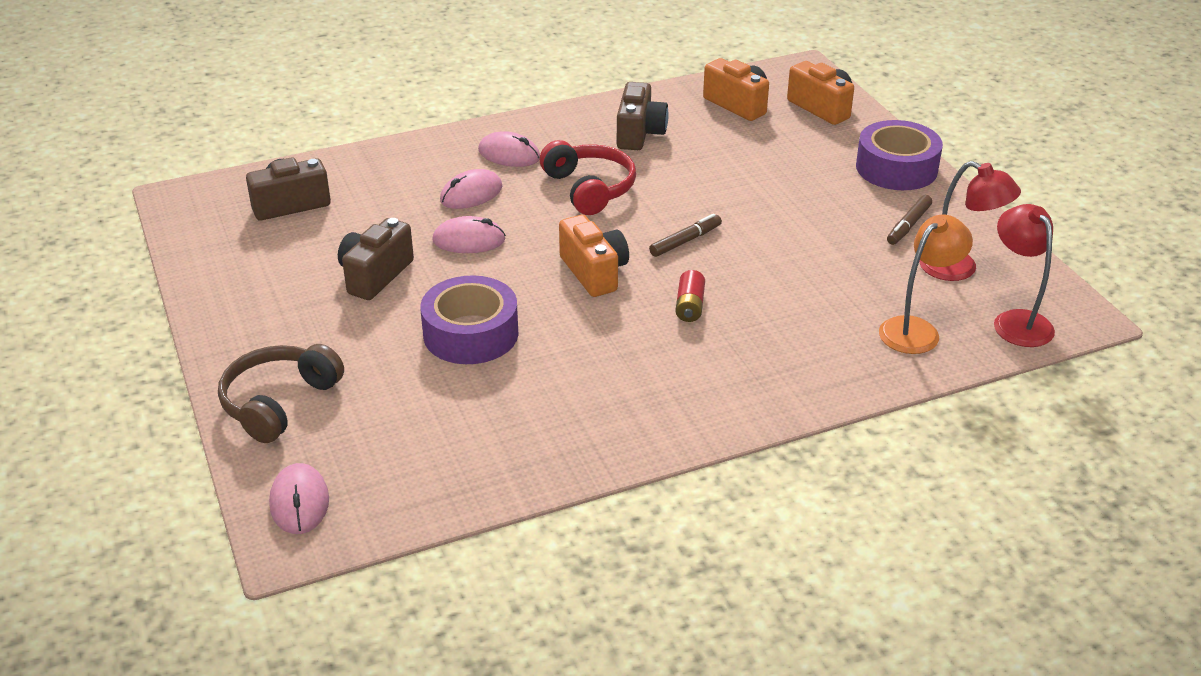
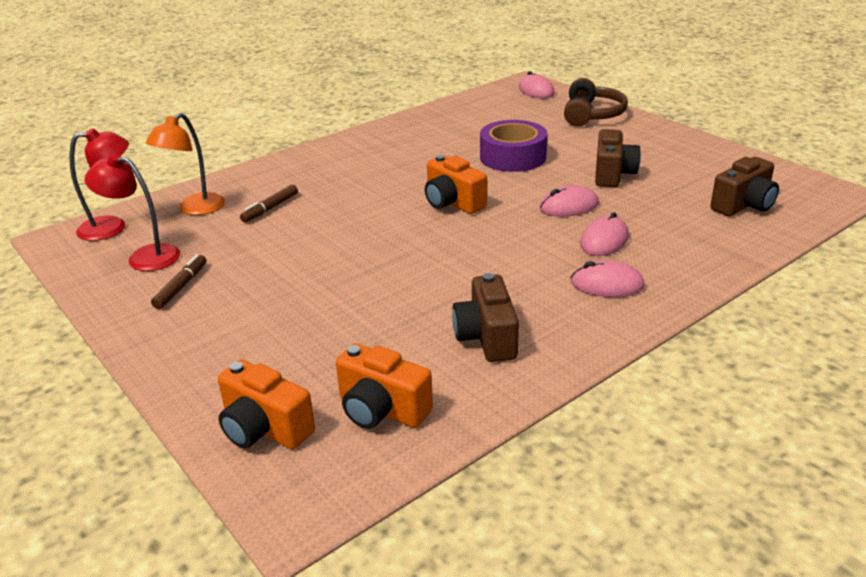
camera: 165 degrees right, 5 degrees down
red headphones [540,140,636,215] -> none
brown marker [649,214,722,257] -> brown marker moved to [240,184,298,222]
red battery [676,270,705,322] -> none
purple tape [856,120,943,190] -> none
red lamp [994,204,1055,347] -> red lamp turned 75 degrees counterclockwise [69,128,129,241]

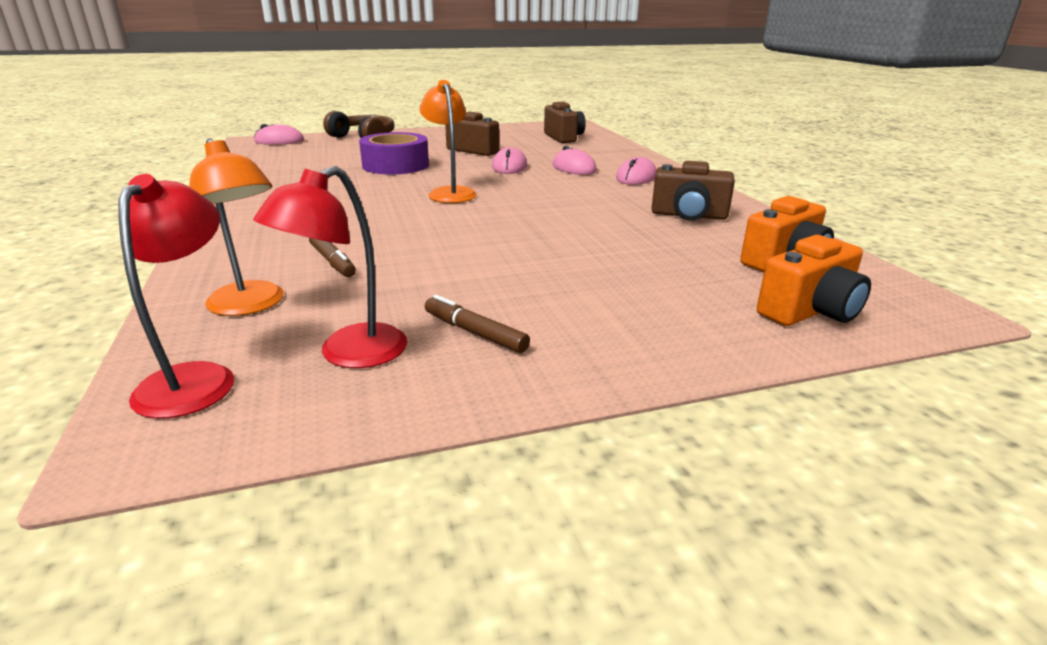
camera: 70 degrees left, 5 degrees down
orange camera [425,155,487,214] -> orange lamp [420,80,477,203]

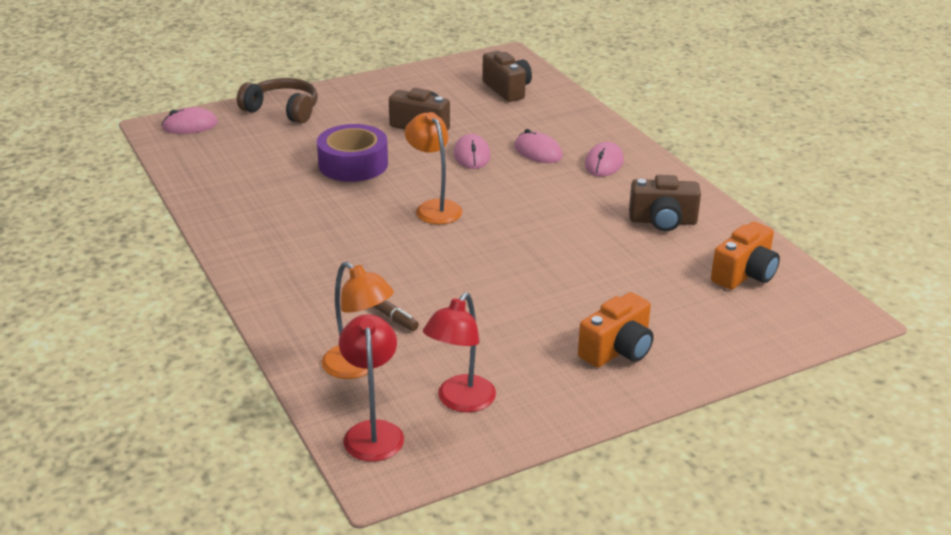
camera: 10 degrees left, 5 degrees up
brown marker [425,295,530,353] -> none
orange camera [757,235,871,326] -> orange camera moved to [578,292,654,368]

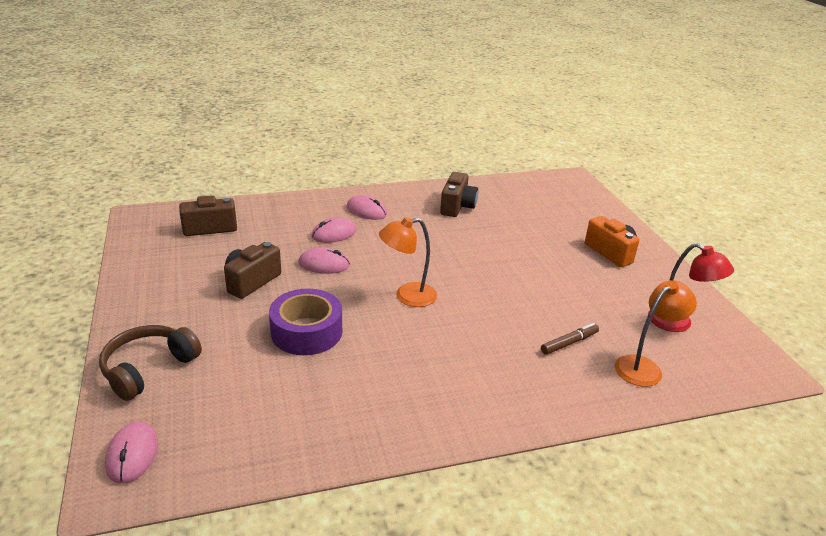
camera: 80 degrees left, 0 degrees up
red lamp [339,314,404,461] -> none
orange camera [711,222,780,290] -> none

